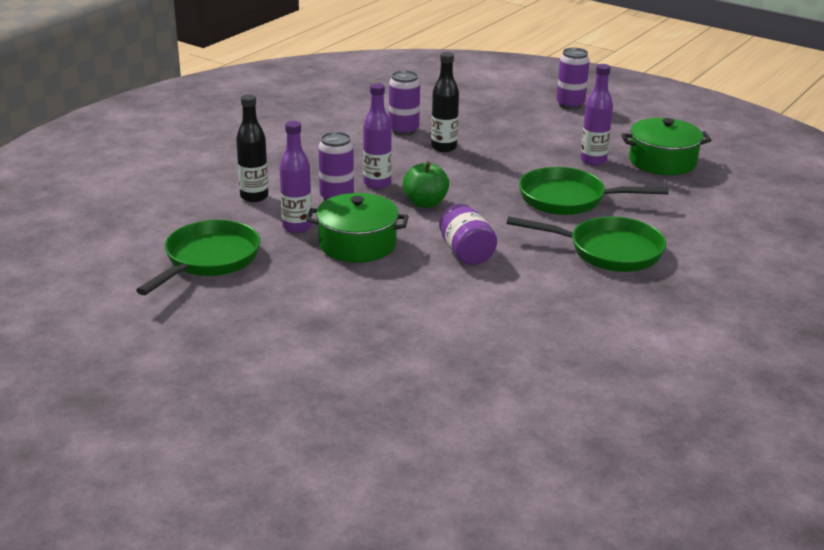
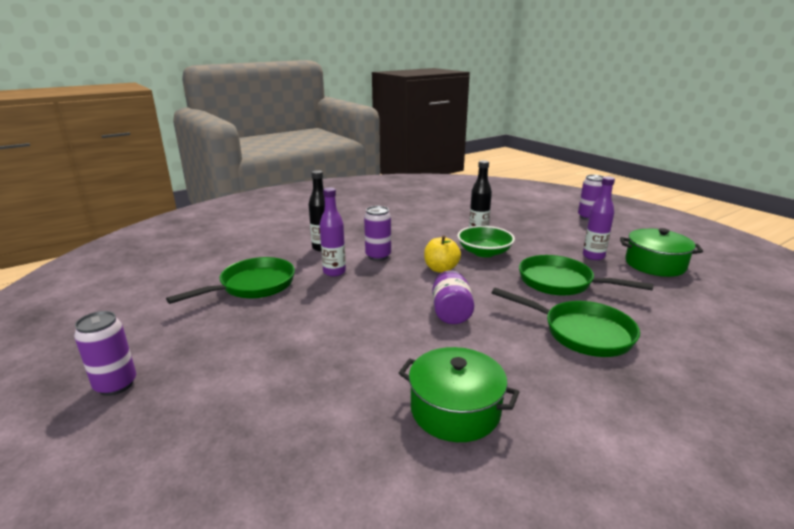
camera: 20 degrees right, 5 degrees down
green pot [306,193,409,263] -> green pot moved to [399,347,519,442]
purple bottle [363,83,392,189] -> none
purple can [389,70,420,136] -> purple can moved to [74,311,136,396]
green apple [403,161,449,208] -> yellow apple [424,235,461,273]
none -> green bowl [457,226,515,257]

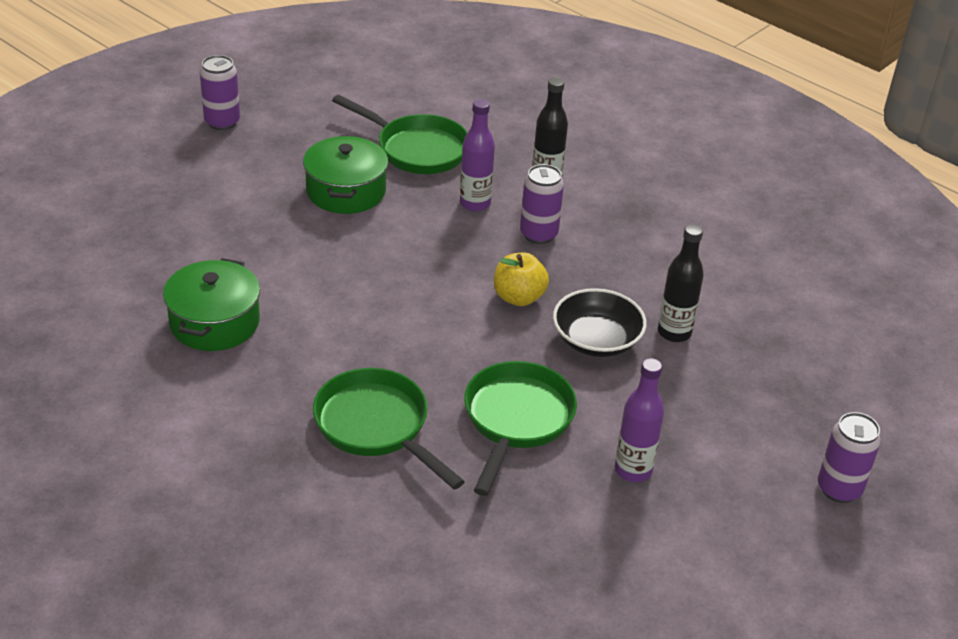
camera: 75 degrees right, 15 degrees up
purple jar [432,270,474,324] -> none
green bowl [457,226,515,257] -> black bowl [553,288,647,357]
green pan [492,287,640,357] -> green pan turned 120 degrees clockwise [313,368,465,489]
green pot [620,228,703,277] -> green pot moved to [303,135,388,214]

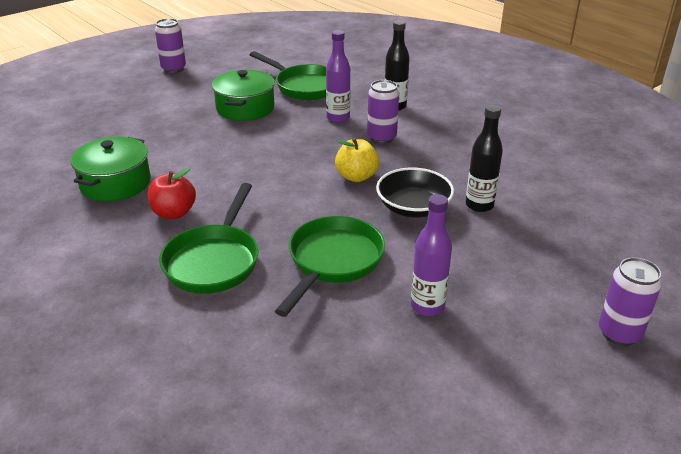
camera: 10 degrees right, 5 degrees down
green pan [313,368,465,489] -> green pan turned 135 degrees counterclockwise [159,183,259,294]
none -> red apple [147,168,196,219]

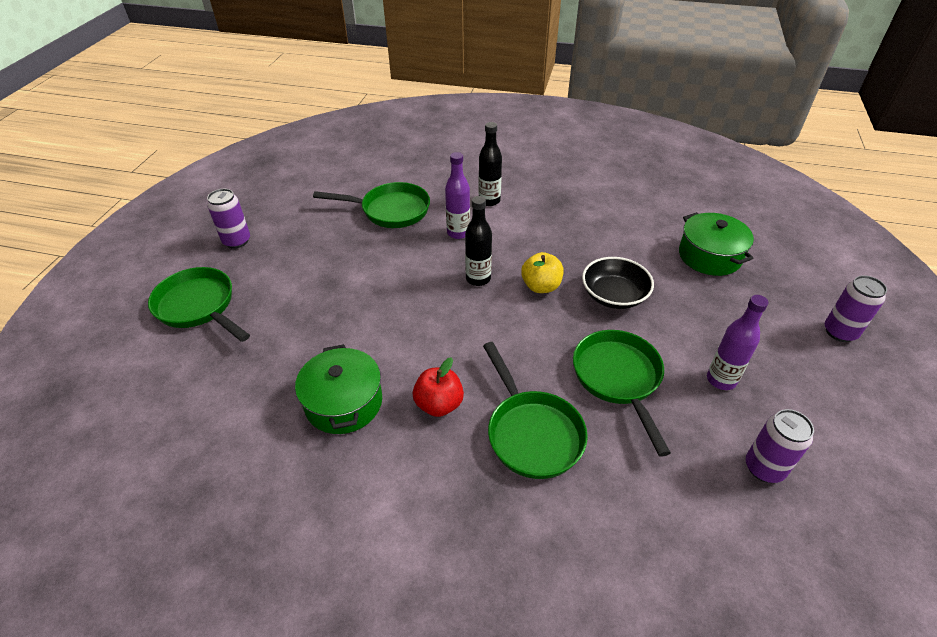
camera: 35 degrees left, 10 degrees up
green pot [212,70,275,121] -> green pot moved to [679,212,754,276]
purple can [367,80,399,144] -> purple can moved to [746,409,814,483]
black bottle [466,105,503,212] -> black bottle moved to [465,196,492,286]
none -> green pan [148,267,250,342]

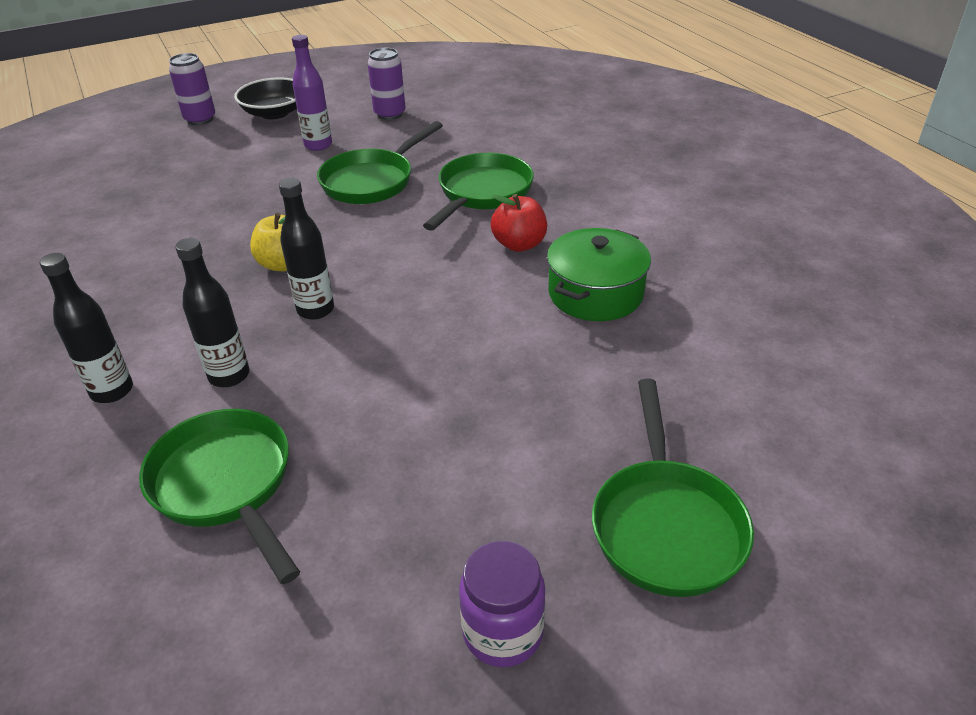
camera: 130 degrees left, 5 degrees down
purple can [207,189,250,249] -> purple jar [459,541,545,667]
purple bottle [445,152,470,239] -> black bottle [175,238,249,387]
black bowl [582,257,654,309] -> black bowl moved to [234,77,297,119]
green pot [679,212,754,276] -> none

